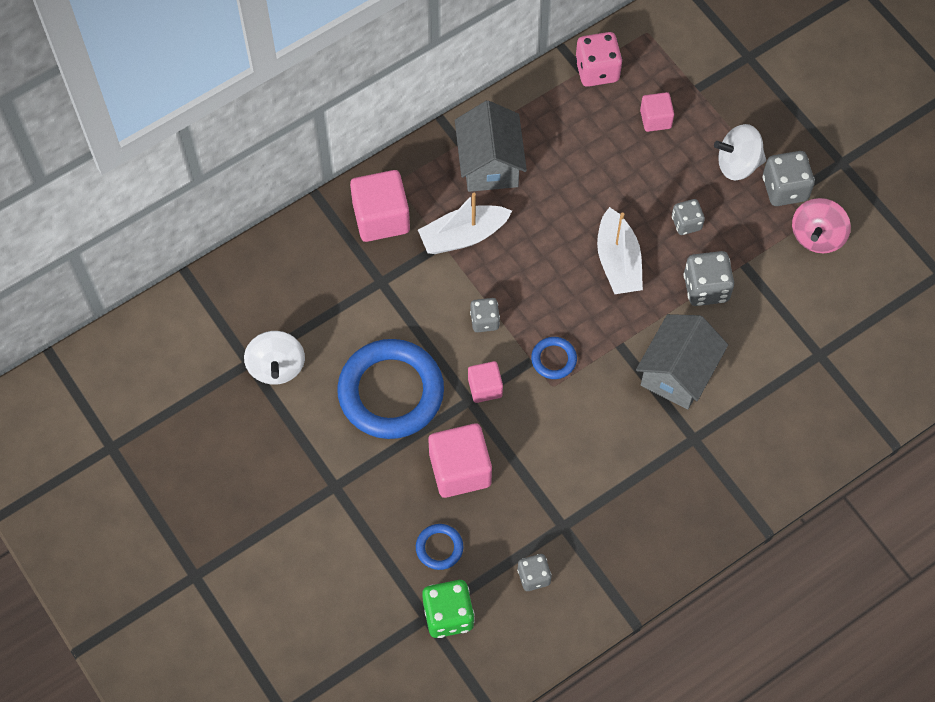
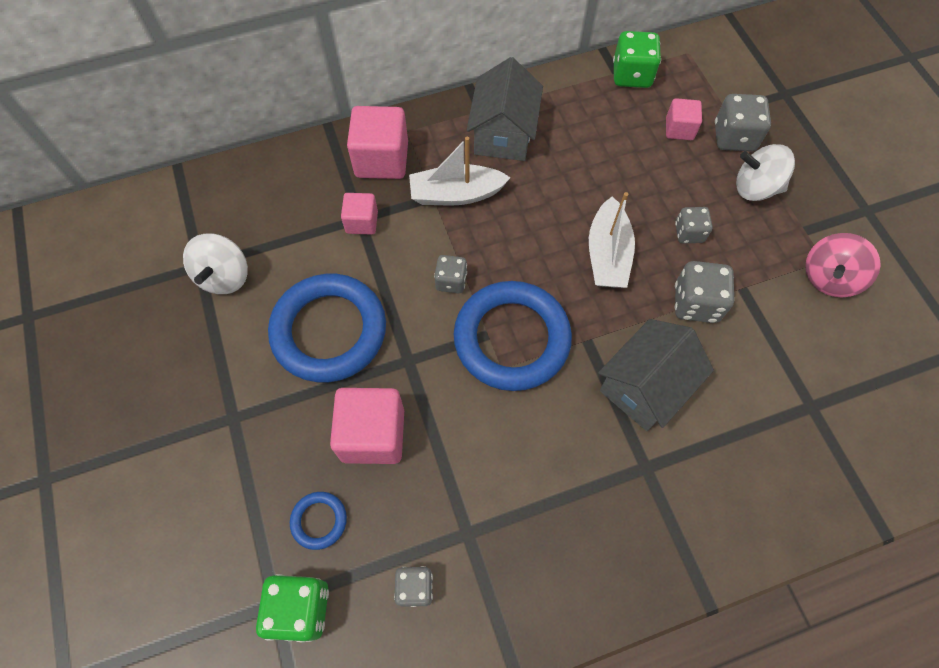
camera: 15 degrees right, 0 degrees up
pink cube [468,361,503,403] -> pink cube moved to [341,193,378,234]
blue ring [531,337,577,379] -> blue ring [454,281,572,391], size x2.31
pink dice [575,32,623,87] -> green dice [613,31,661,88]
grey dice [763,151,815,206] -> grey dice moved to [715,94,771,151]

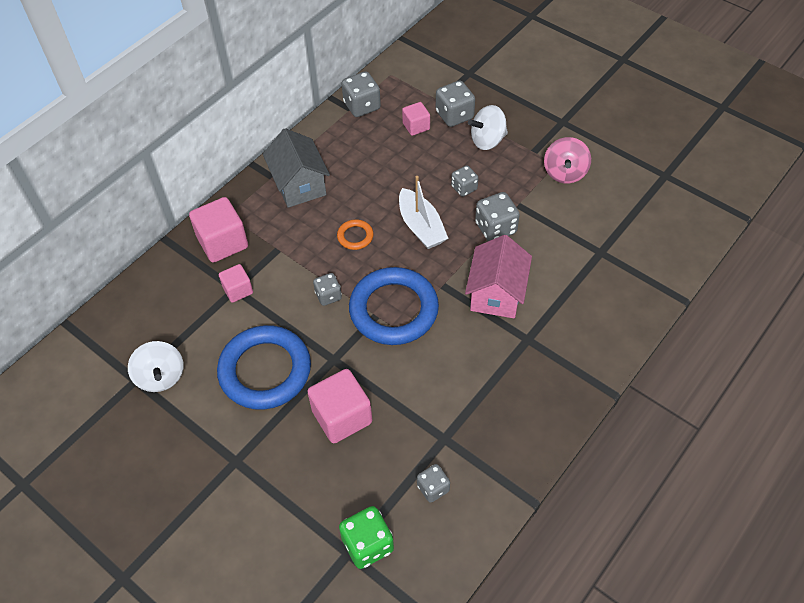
camera: 30 degrees left, 10 degrees down
blue ring [290,492,347,550] -> none
white boat [409,137,511,205] -> none
grey house [598,319,714,431] -> pink house [465,235,532,319]
green dice [613,31,661,88] -> grey dice [341,71,381,117]
none -> orange ring [337,219,374,250]

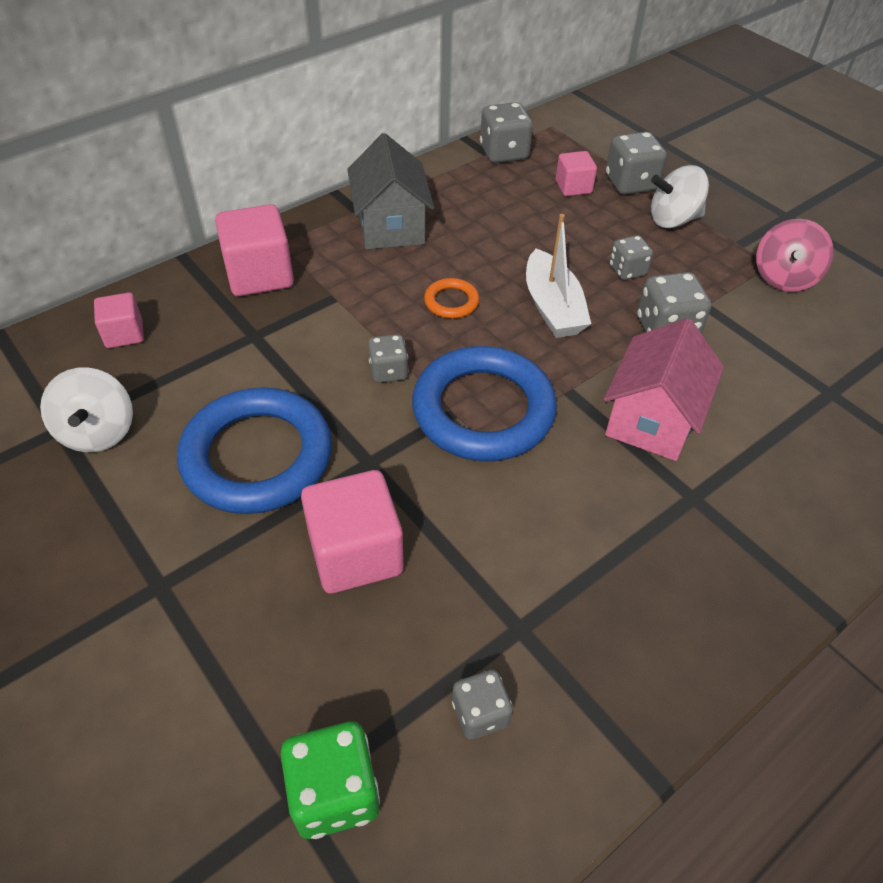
camera: 10 degrees right, 5 degrees down
pink cube [219,264,253,303] -> pink cube moved to [94,292,144,348]

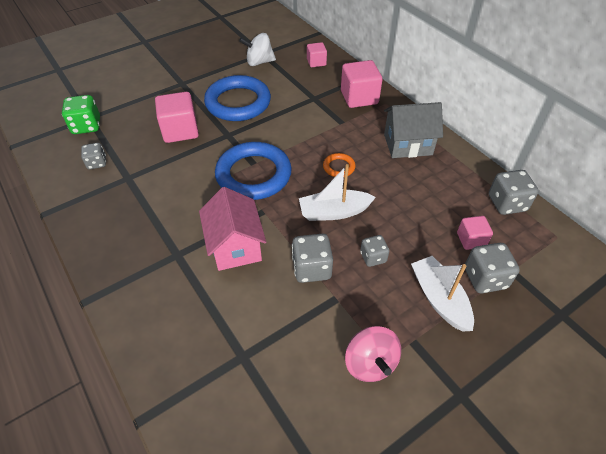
camera: 95 degrees right, 0 degrees up
grey dice [368,334,408,383] -> none
pink house [604,318,724,461] -> pink house turned 45 degrees clockwise [199,187,266,271]
white spinning top [651,165,709,228] -> white boat [411,256,474,332]
pink spinning top [756,219,834,292] -> pink spinning top turned 135 degrees counterclockwise [345,326,401,382]

